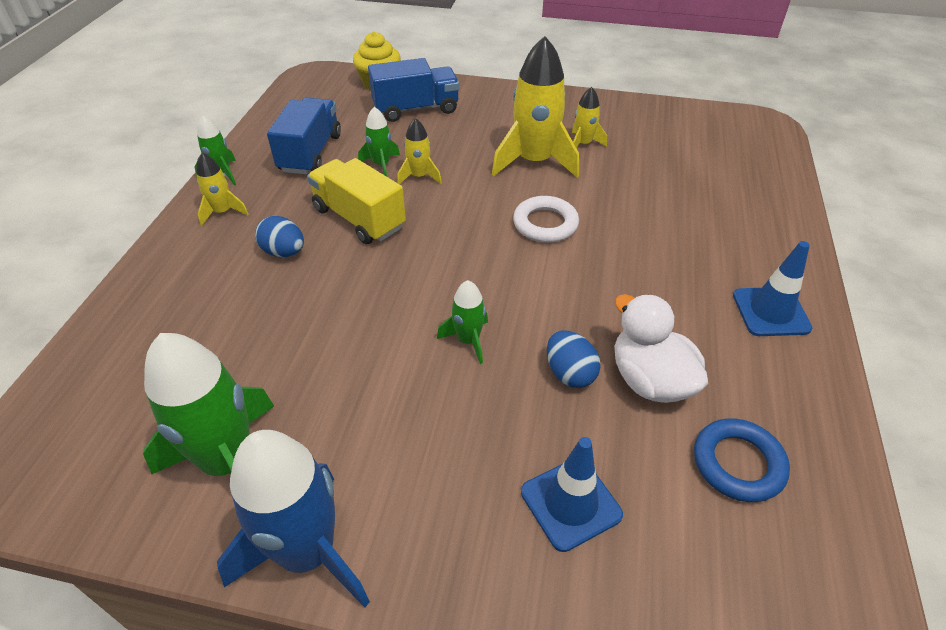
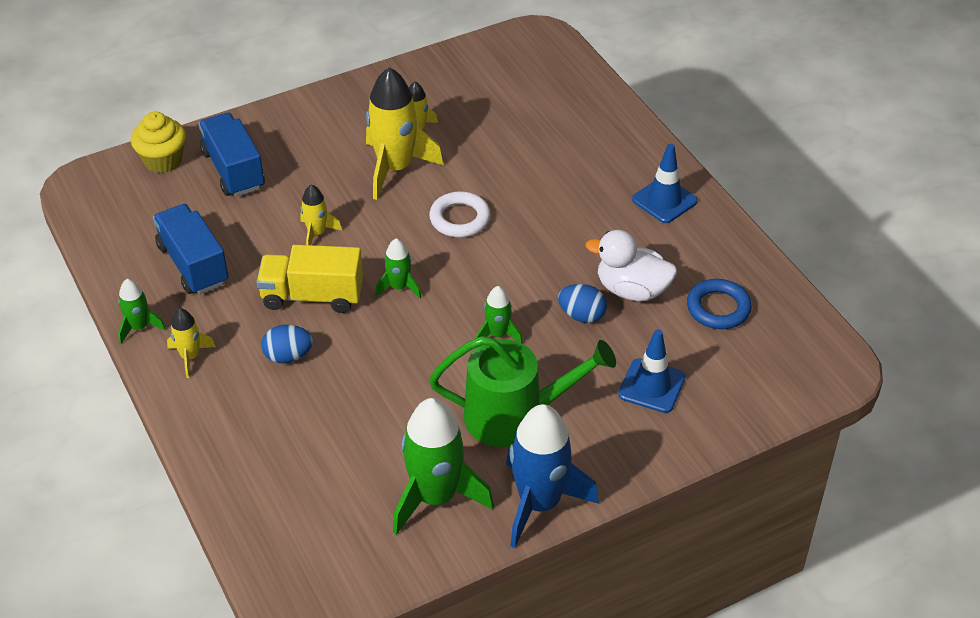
camera: 40 degrees left, 0 degrees up
green rocket [358,107,400,177] -> green rocket moved to [375,238,421,298]
blue truck [368,58,459,122] -> blue truck turned 60 degrees counterclockwise [198,113,265,197]
none -> green watering can [429,336,616,447]

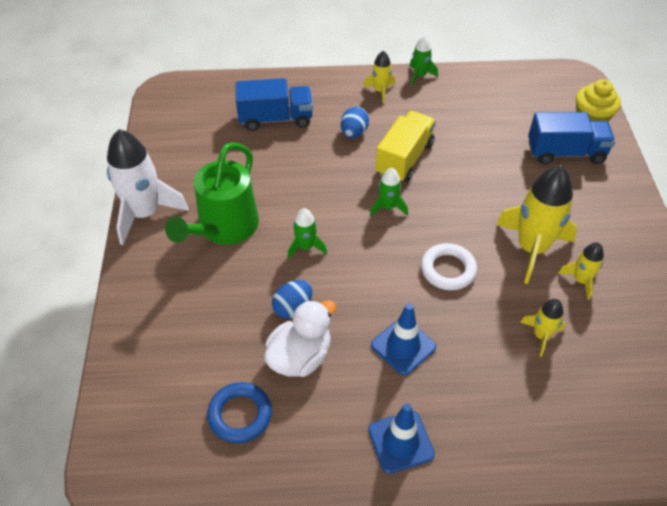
camera: 115 degrees right, 5 degrees up
blue truck [153,204,229,294] -> blue truck moved to [235,78,313,131]
yellow rocket [300,184,342,245] -> yellow rocket moved to [520,299,565,357]
green rocket [393,398,494,535] -> none
blue rocket [506,404,599,548] -> white rocket [107,129,189,245]
blue traffic cone [618,329,685,413] -> blue traffic cone moved to [371,303,436,375]

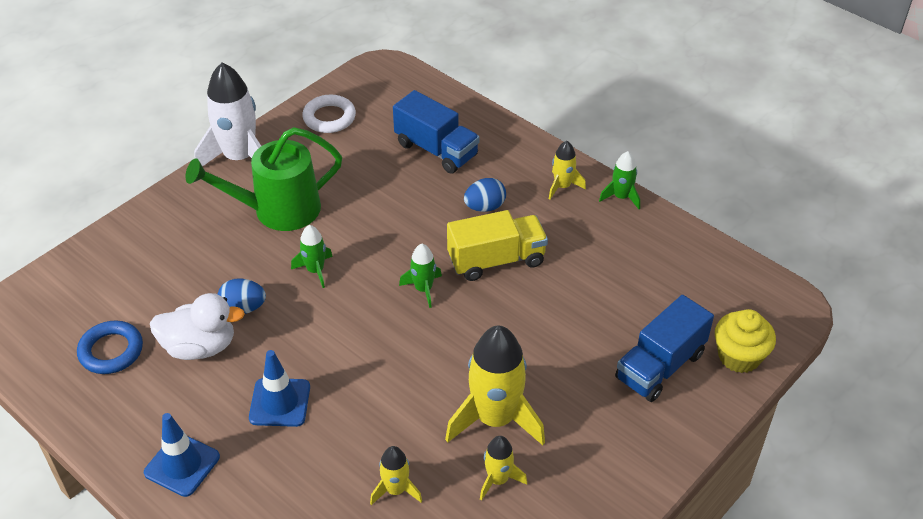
camera: 45 degrees right, 5 degrees down
white ring [421,243,477,290] -> white ring moved to [302,95,356,133]
blue truck [528,112,615,164] -> blue truck turned 90 degrees clockwise [615,295,714,402]

